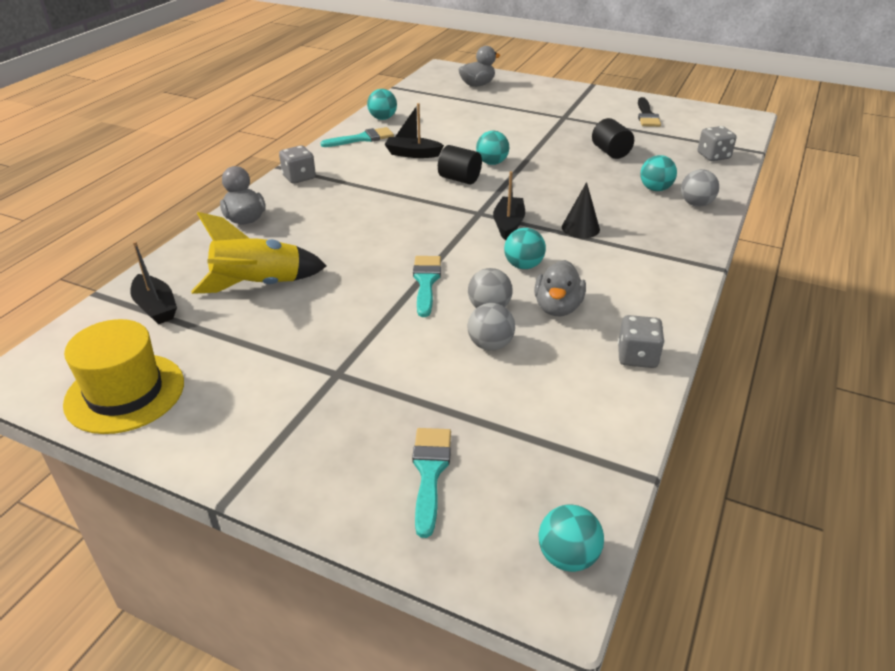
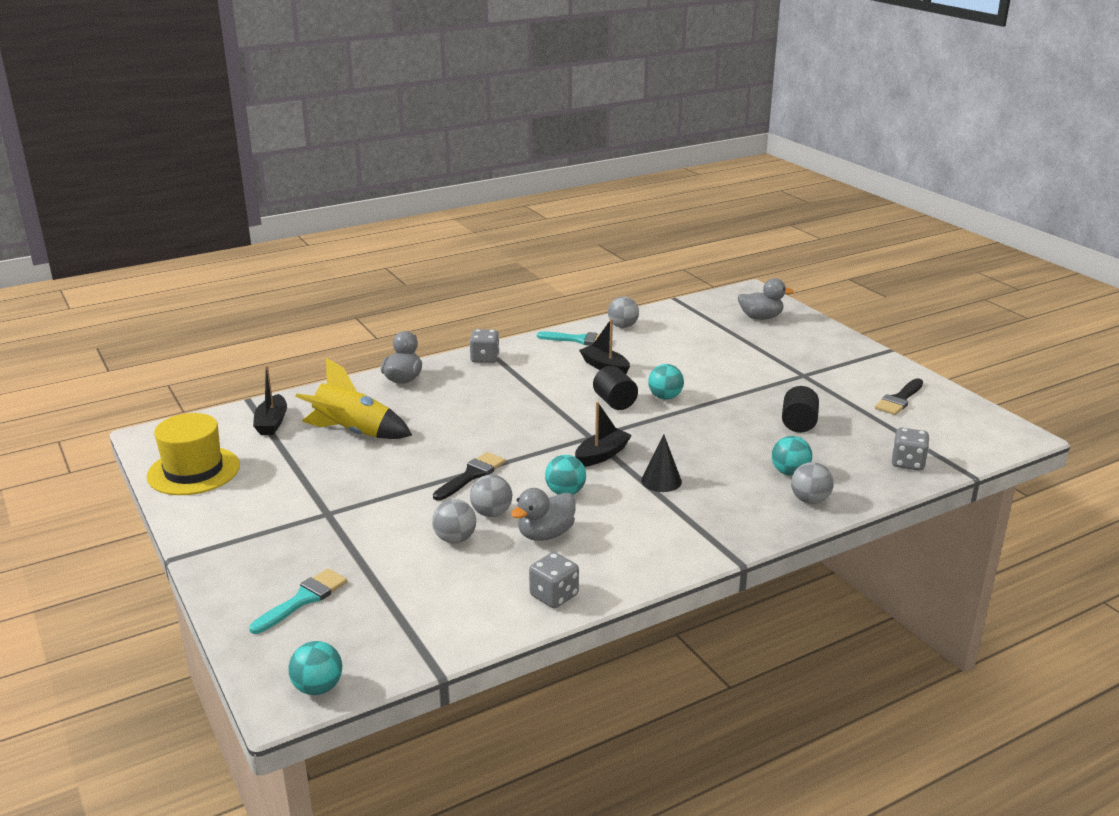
camera: 35 degrees right, 10 degrees down
turquoise ball [367,89,397,120] -> grey ball [608,296,639,328]
turquoise brush [413,256,441,317] -> black brush [433,452,506,501]

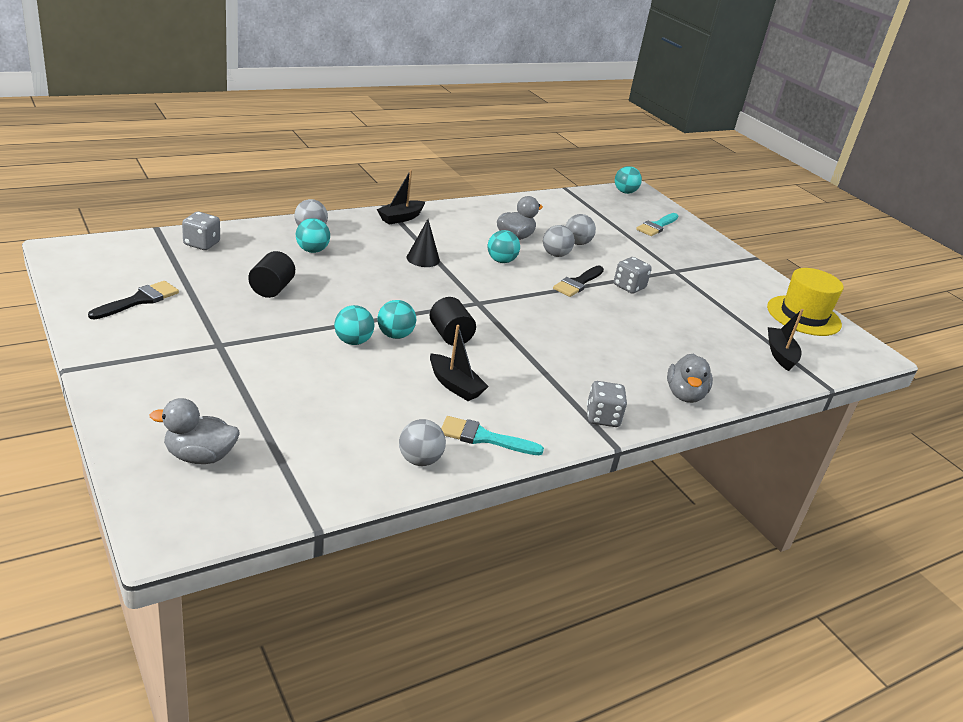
camera: 175 degrees right, 5 degrees up
yellow rocket [295,358,412,439] -> none
grey dice [529,552,579,608] -> grey dice moved to [614,257,652,294]
black boat [575,402,632,467] -> black boat moved to [377,170,425,224]
none -> turquoise ball [334,305,374,345]

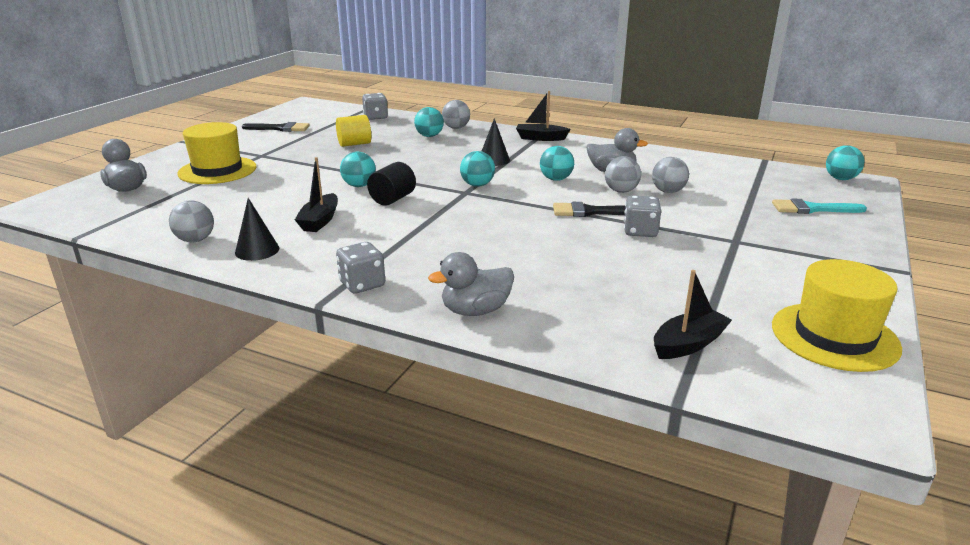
camera: 60 degrees right, 5 degrees down
black cylinder [248,251,295,298] -> yellow cylinder [336,115,371,147]
turquoise ball [334,305,374,345] -> turquoise ball moved to [460,151,495,187]
turquoise brush [441,416,544,455] -> black cone [235,198,279,261]
none -> yellow hat [177,122,257,184]

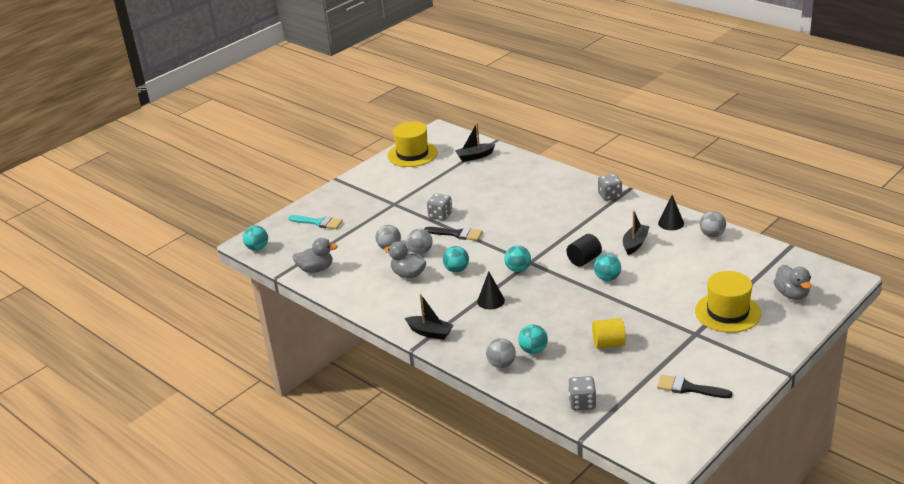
camera: 160 degrees left, 5 degrees up
grey duck [428,252,514,316] -> grey duck moved to [293,238,338,273]

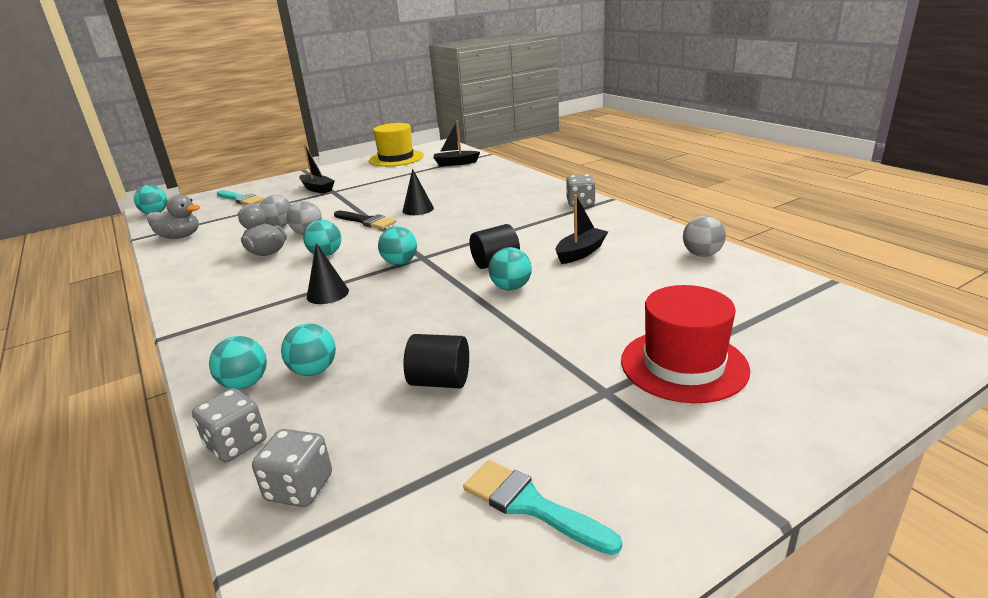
camera: 15 degrees right, 5 degrees down
black boat [405,294,453,340] -> black boat moved to [299,144,335,194]
grey dice [427,193,452,220] -> grey dice moved to [192,388,267,463]
grey ball [486,338,516,368] -> turquoise ball [209,336,267,390]
yellow cylinder [592,318,626,348] -> black cylinder [404,334,469,388]
black brush [657,375,732,398] -> turquoise brush [463,460,622,555]
black cone [658,195,684,230] -> black cone moved to [403,169,434,215]
yellow hat [695,271,761,333] -> red hat [621,285,750,403]
grey duck [774,265,812,300] -> none

